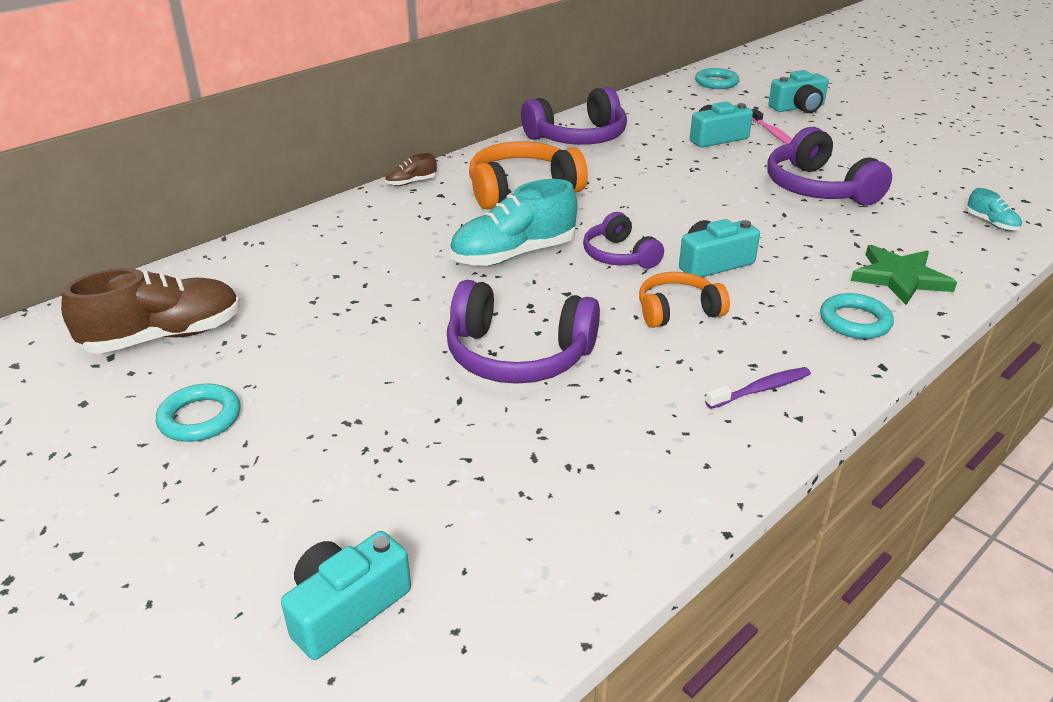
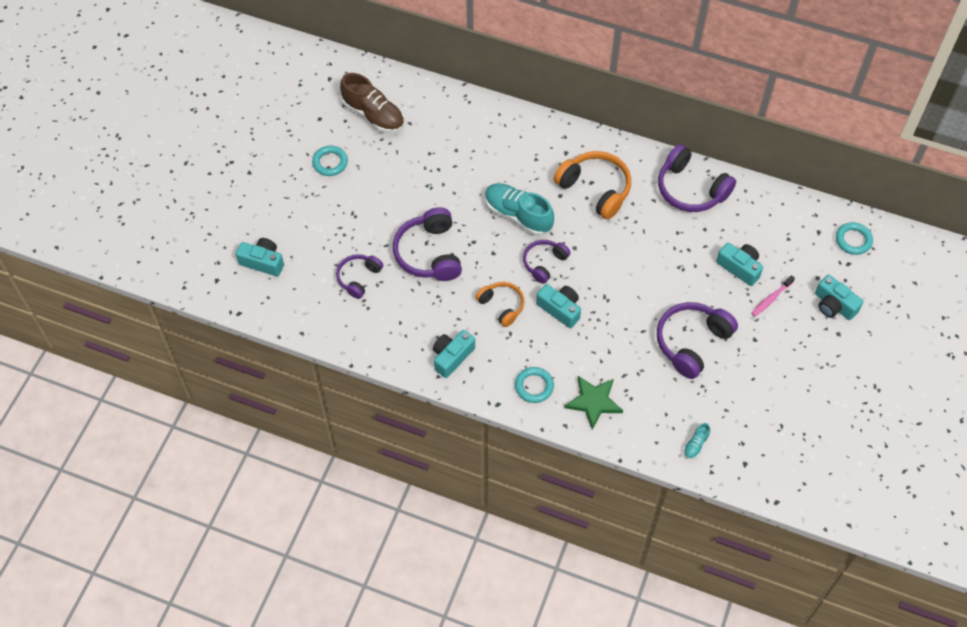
camera: 65 degrees right, 25 degrees up
brown shoe [385,153,437,186] -> none
purple toothbrush [705,367,811,409] -> turquoise camera [433,330,475,378]
none -> purple headphones [336,254,383,299]

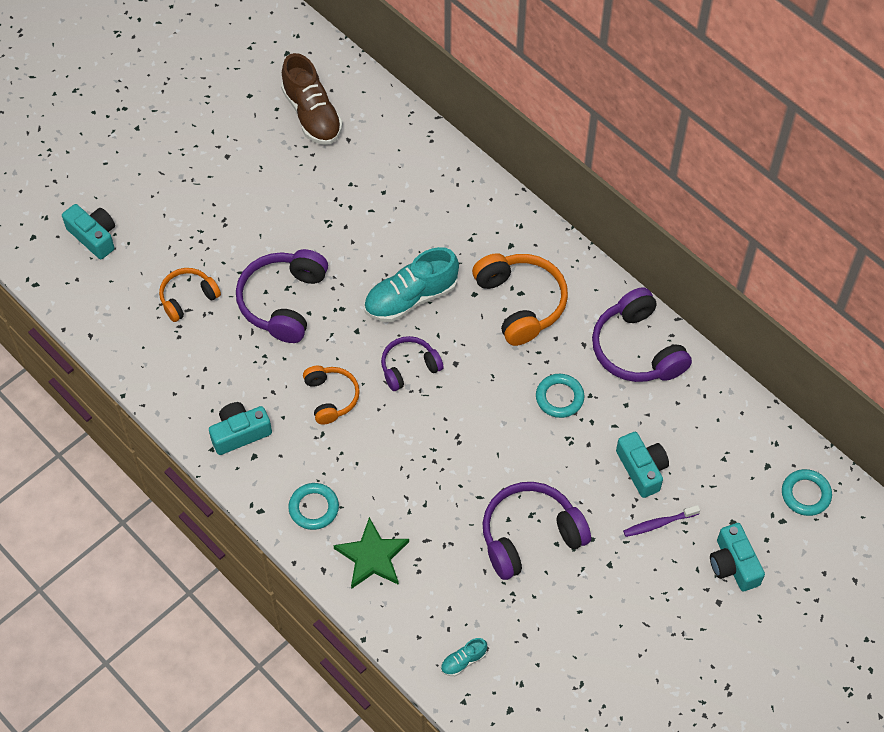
camera: 25 degrees right, 0 degrees up
turquoise ring [312,146,348,176] -> turquoise ring moved to [536,374,585,418]
purple headphones [336,254,383,299] -> orange headphones [159,268,221,322]
turquoise shoe [485,183,554,236] -> turquoise shoe turned 90 degrees counterclockwise [364,247,459,322]
turquoise camera [536,284,581,328] -> none
pink toothbrush [751,275,795,316] -> purple toothbrush [623,505,700,537]

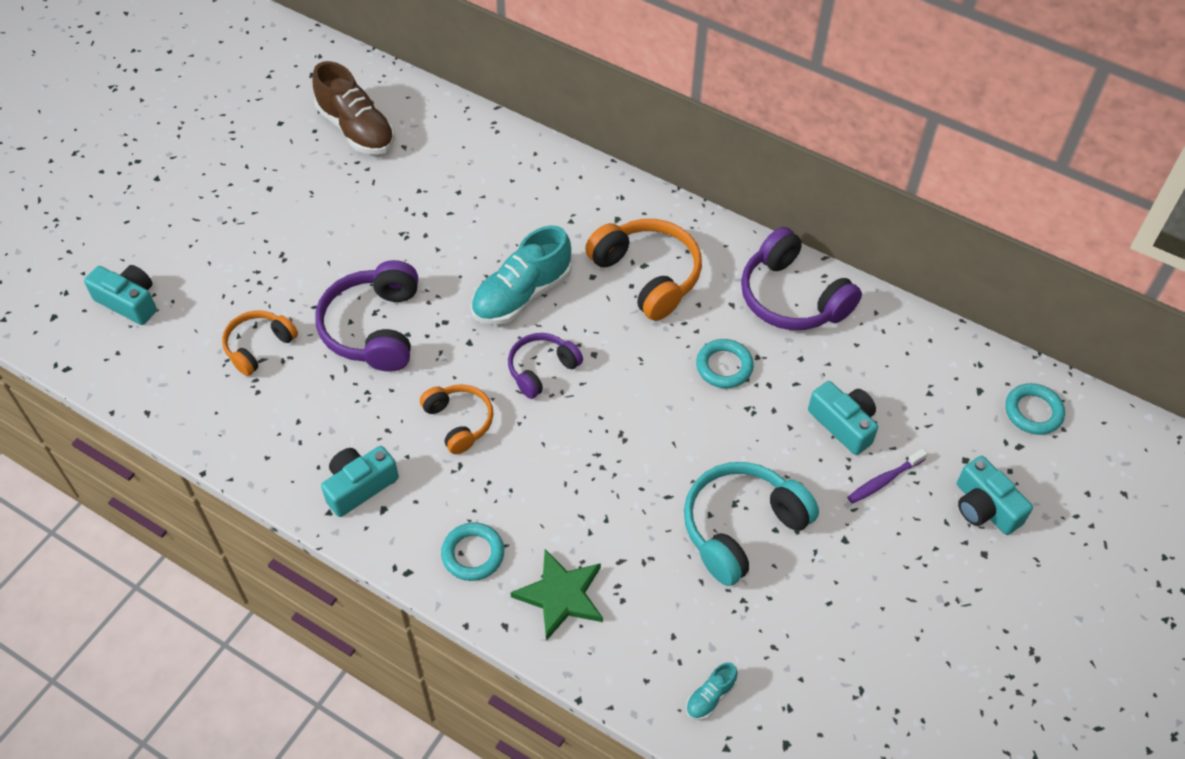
camera: 15 degrees left, 5 degrees down
purple headphones [482,482,591,580] -> turquoise headphones [684,462,819,586]

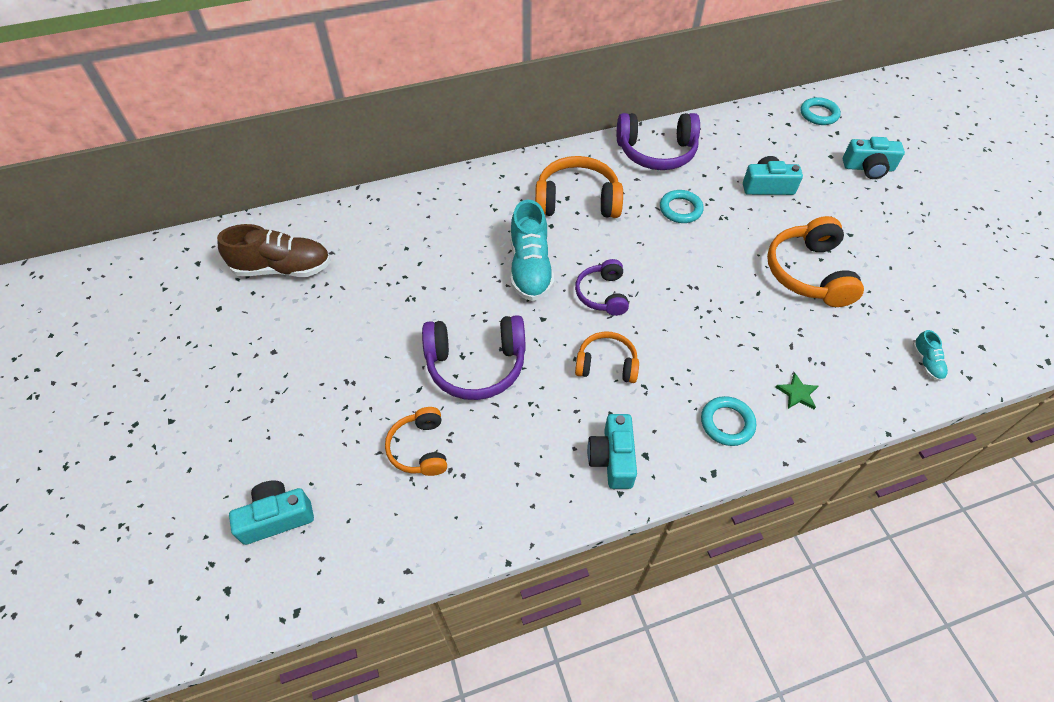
camera: 50 degrees left, 0 degrees up
purple headphones [316,260,418,372] -> purple headphones turned 45 degrees counterclockwise [422,315,526,400]
green star [511,549,603,641] -> green star [775,373,818,409], size x0.54
turquoise headphones [684,462,819,586] -> orange headphones [767,216,864,307]
purple toothbrush [847,449,928,504] -> none

